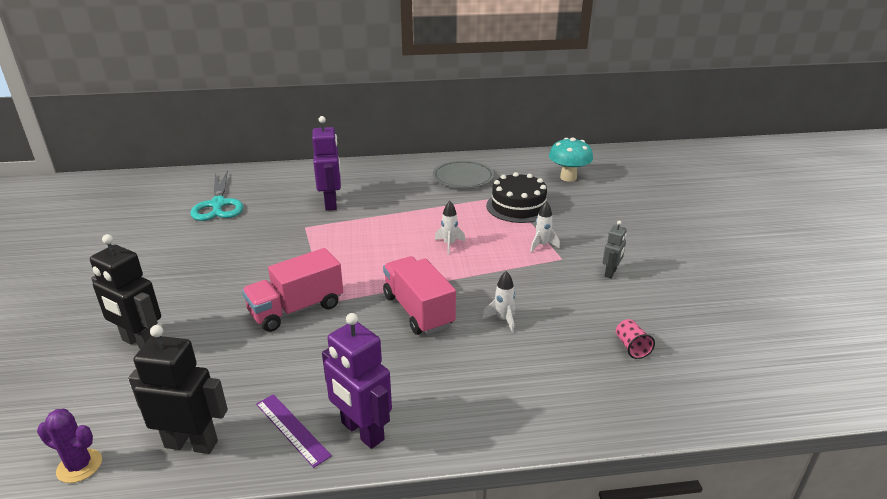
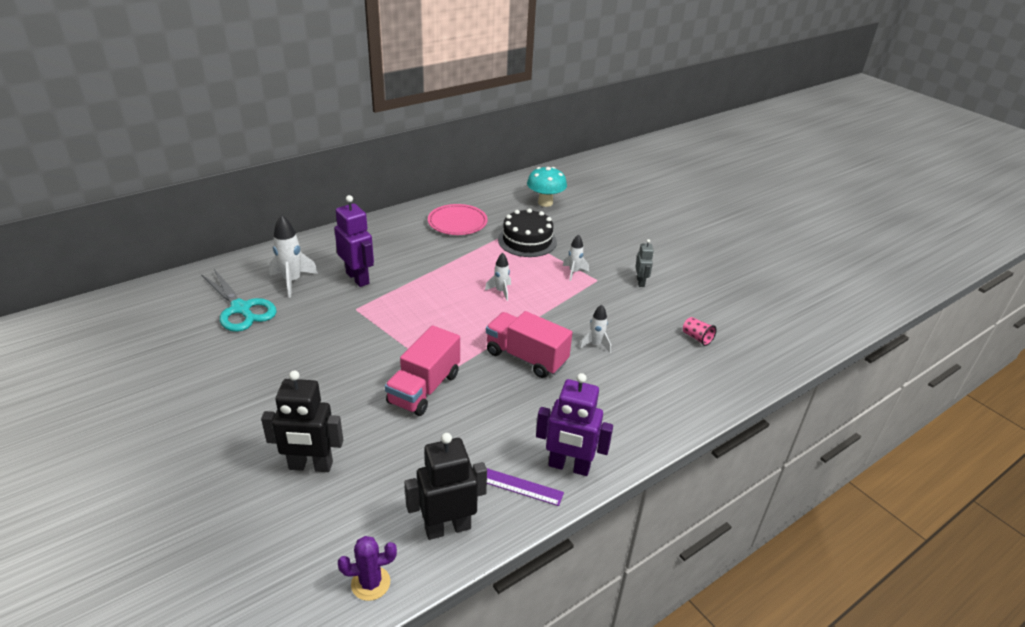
camera: 30 degrees left, 5 degrees up
grey plate [433,160,494,188] -> pink plate [428,204,488,235]
none -> white rocket [269,215,318,298]

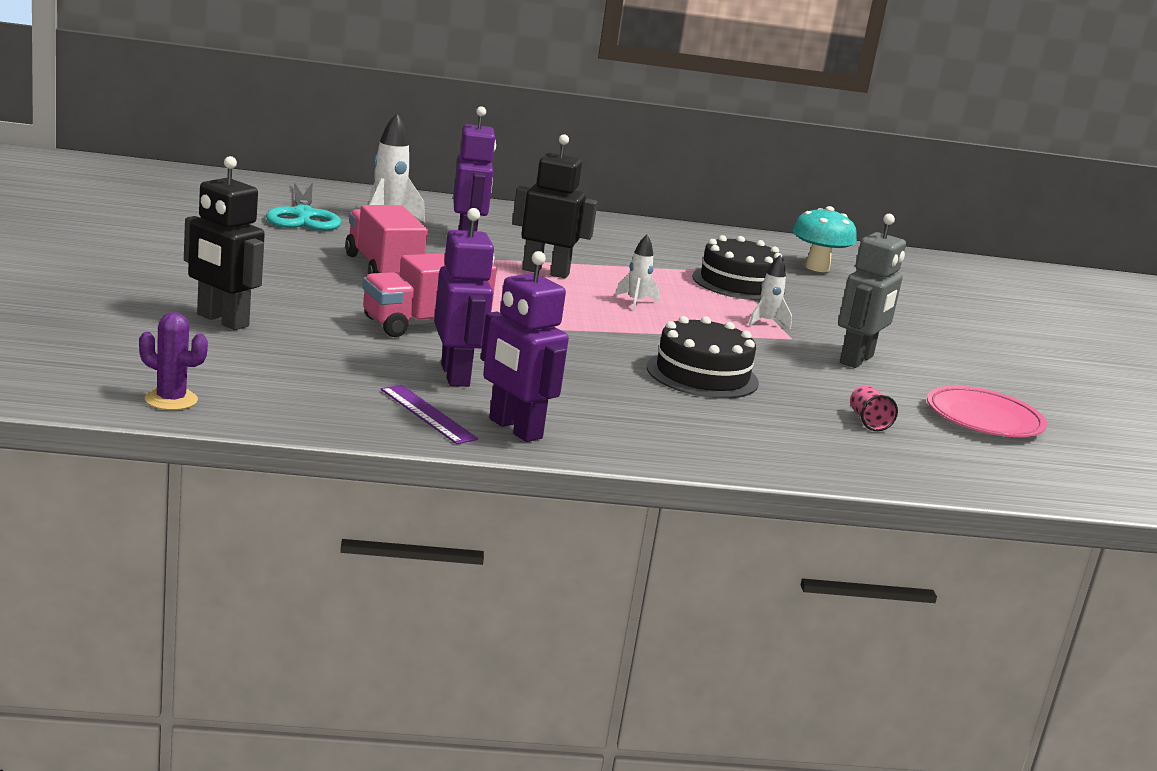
camera: 30 degrees right, 15 degrees down
black robot [404,433,487,540] -> black robot moved to [512,134,598,278]
pink plate [428,204,488,235] -> pink plate moved to [927,386,1047,437]
pink truck [486,311,573,378] -> pink truck moved to [345,205,428,275]
white rocket [579,305,611,353] -> black cake [647,316,759,399]
grey robot [635,239,654,287] -> grey robot [838,214,906,368], size x1.81
none -> purple robot [434,208,495,387]

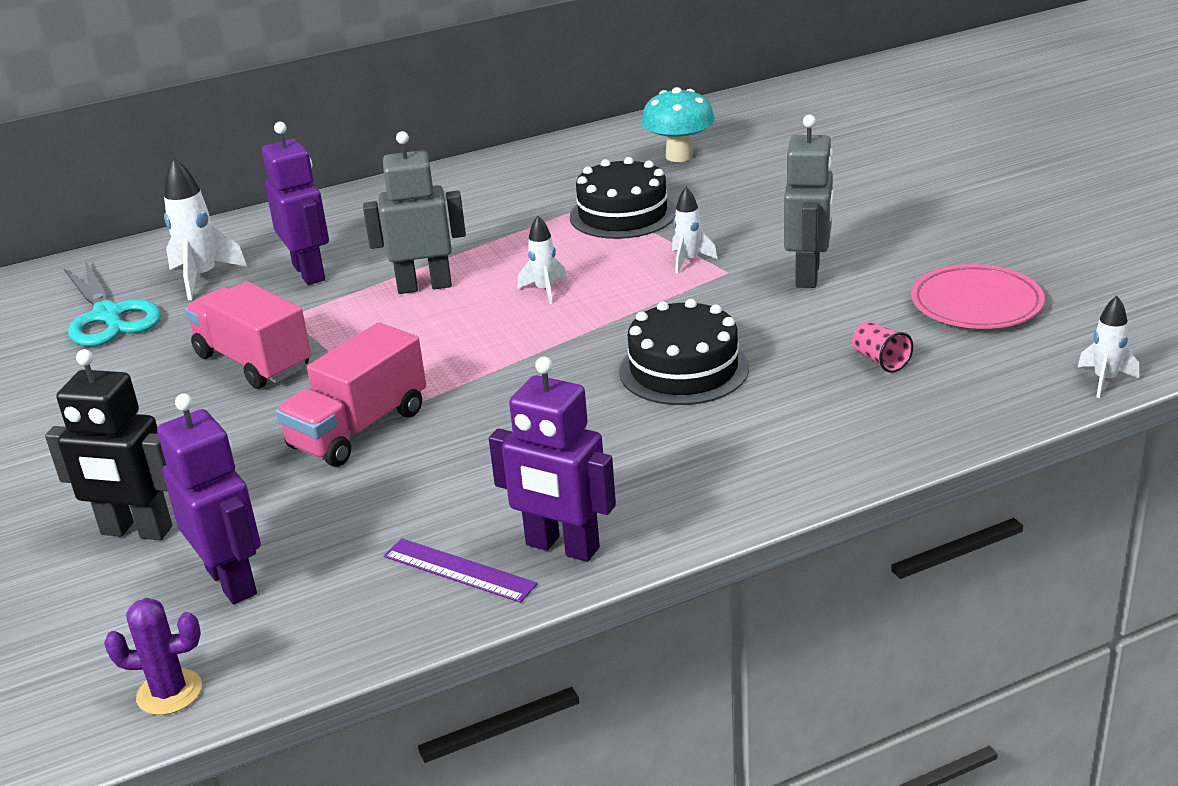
camera: 15 degrees left, 10 degrees up
purple robot [434,208,495,387] -> purple robot moved to [157,394,261,604]
black robot [512,134,598,278] -> grey robot [363,131,466,294]
none -> white rocket [1078,296,1139,398]

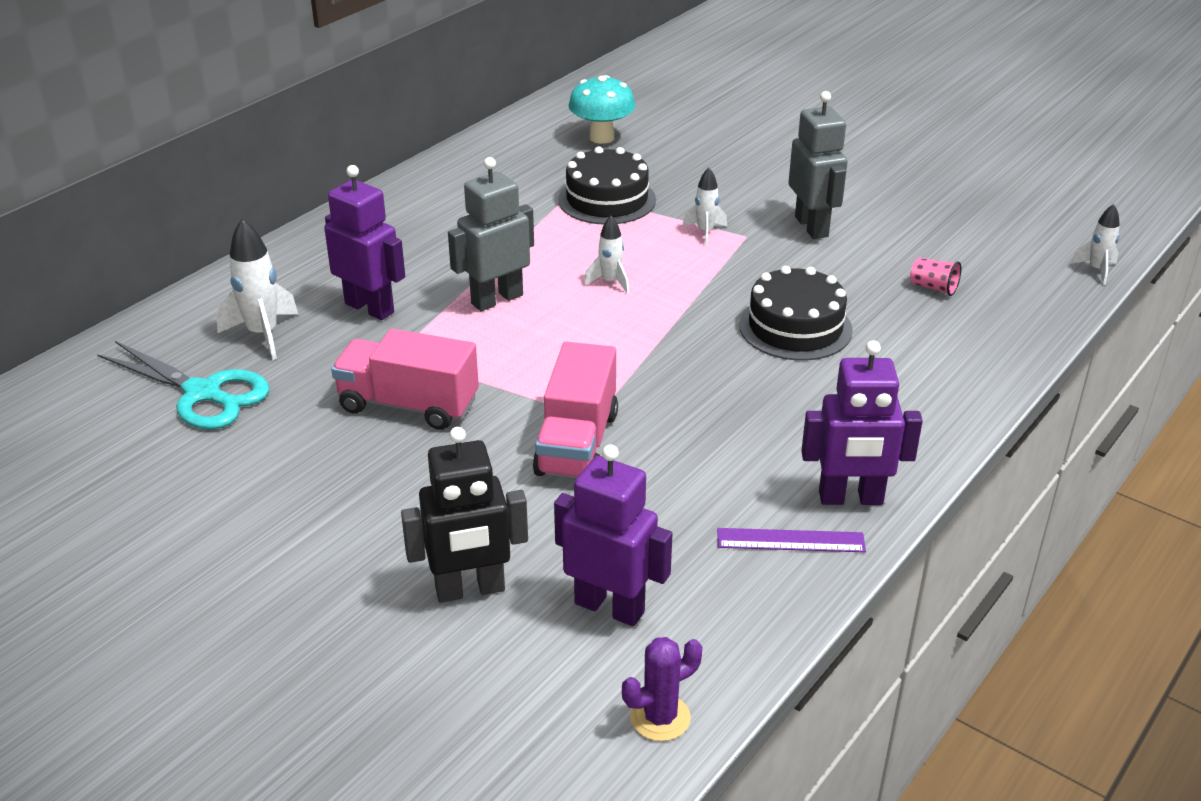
camera: 30 degrees left, 5 degrees up
pink plate [911,264,1045,329] -> none

